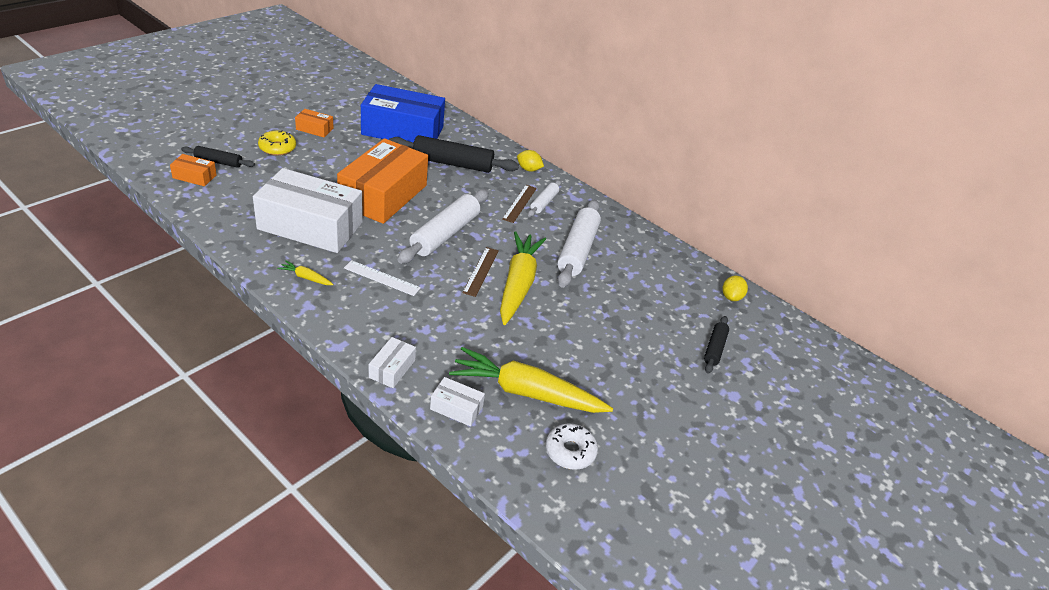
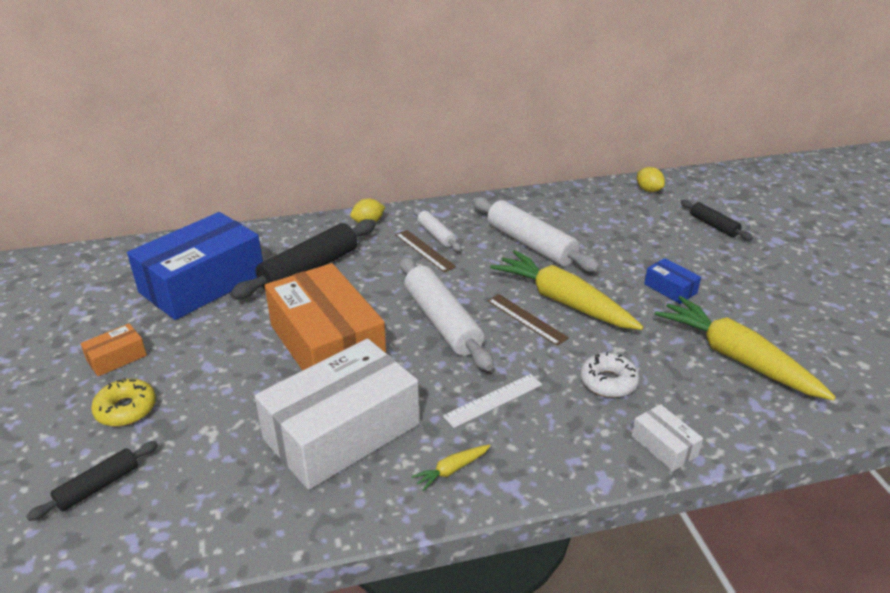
camera: 50 degrees left, 5 degrees down
orange box [170,154,217,186] -> none
white box [430,377,485,426] -> none
yellow carrot [449,347,613,413] -> yellow carrot turned 90 degrees clockwise [655,296,836,400]
white donut [546,423,598,470] -> white donut moved to [580,352,639,398]
none -> blue box [644,258,701,304]

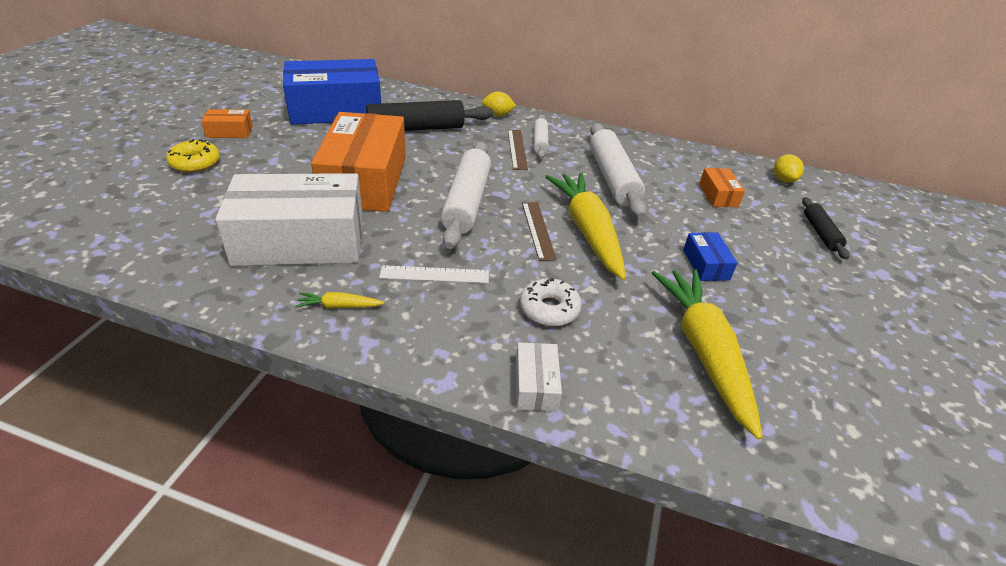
camera: 30 degrees right, 5 degrees up
black rolling pin [26,441,158,521] -> none
none -> orange box [699,168,745,207]

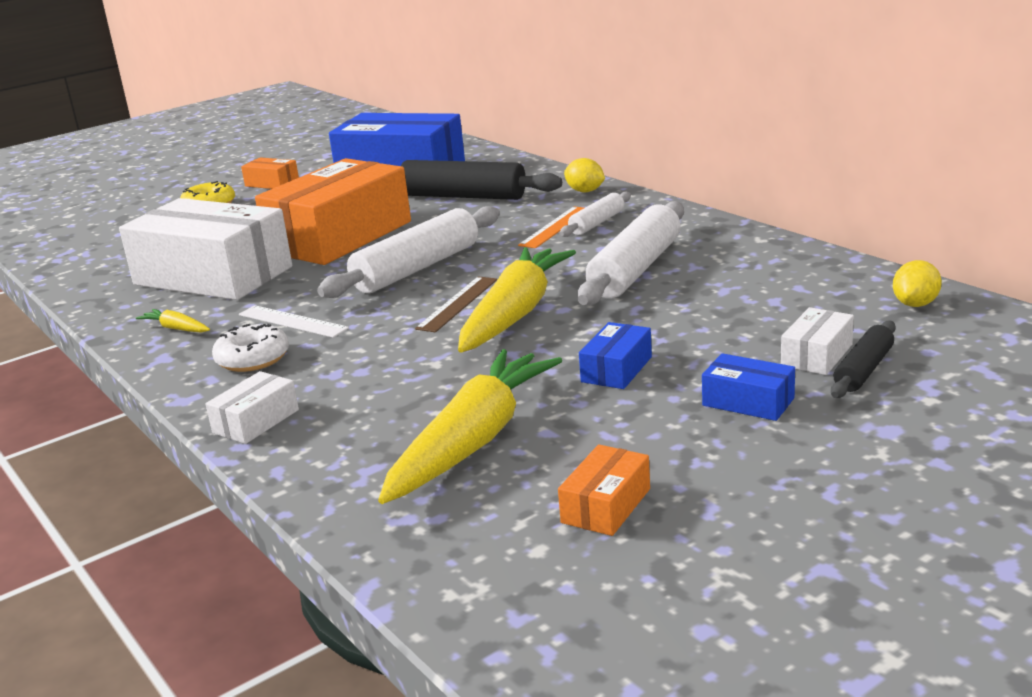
camera: 40 degrees right, 15 degrees down
brown ruler [508,130,528,170] -> orange ruler [518,206,584,248]
white donut [520,278,582,326] -> white donut moved to [212,324,289,372]
orange box [699,168,745,207] -> orange box moved to [558,444,650,536]
none -> blue box [702,353,795,421]
none -> white box [781,307,854,375]

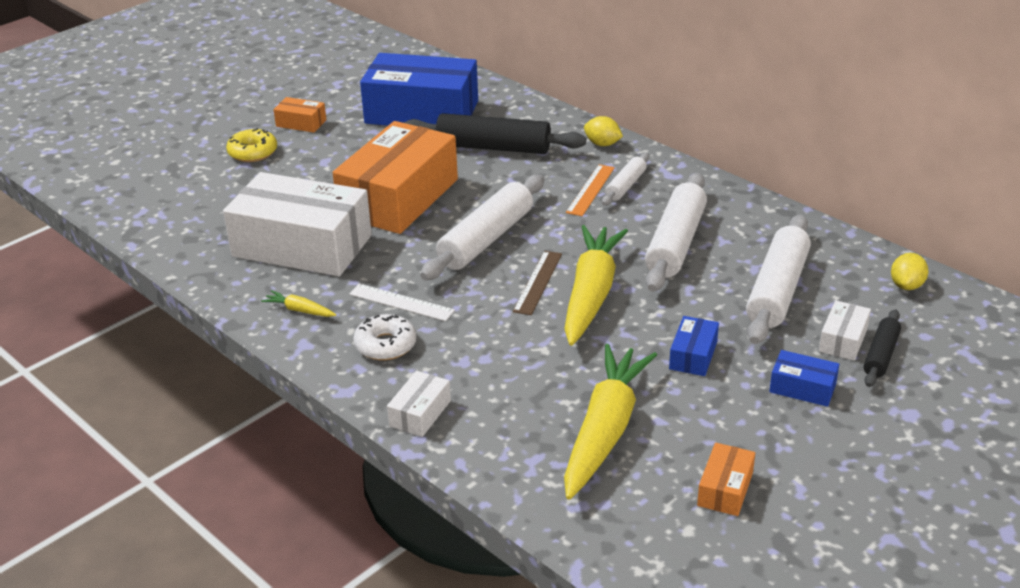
camera: 10 degrees left, 10 degrees up
none -> white rolling pin [746,214,811,344]

